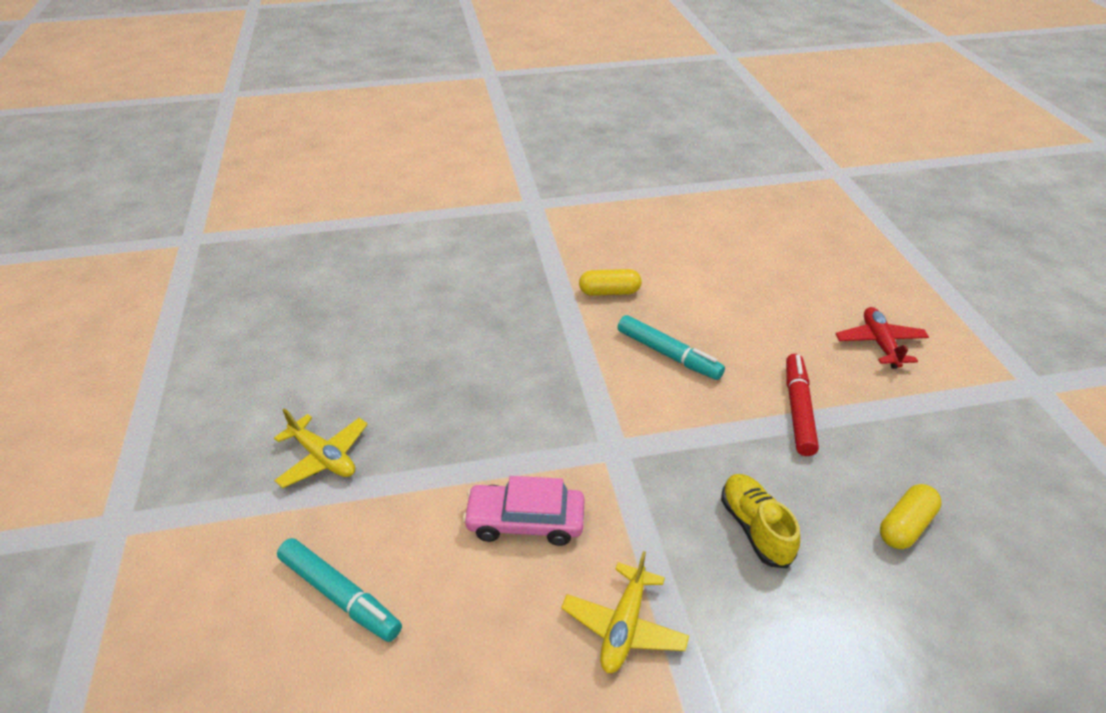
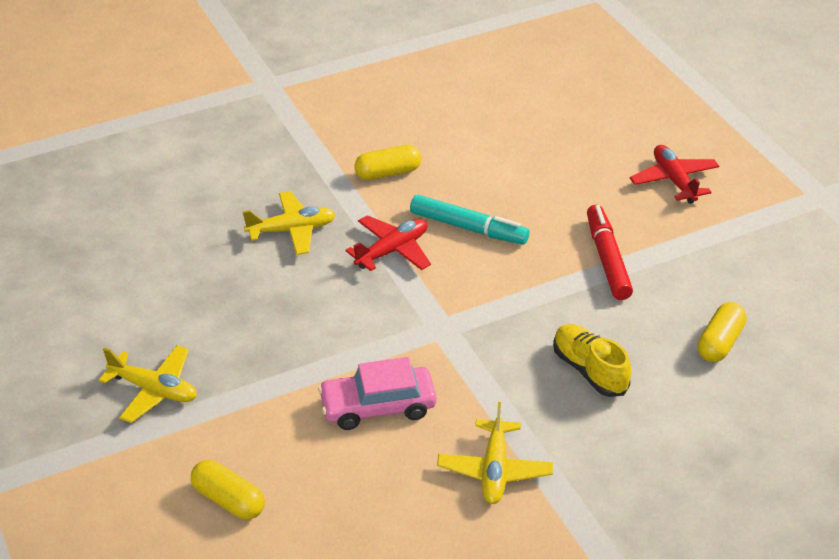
camera: 15 degrees left, 0 degrees up
turquoise marker [277,538,402,642] -> yellow capsule [191,460,265,520]
none -> yellow plane [242,191,336,255]
none -> red plane [345,215,431,271]

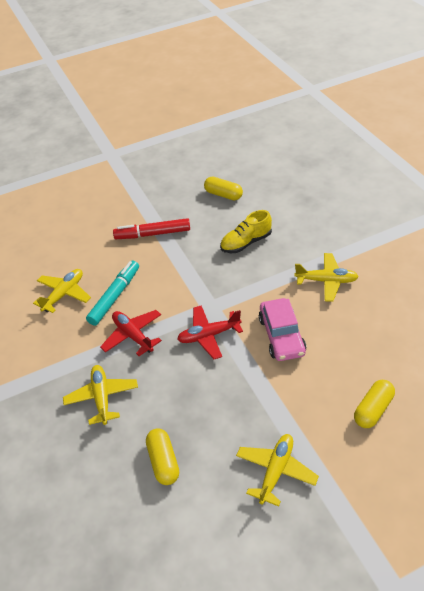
camera: 85 degrees left, 5 degrees up
yellow capsule [354,145,422,180] -> yellow capsule moved to [146,428,179,485]
red plane [630,145,719,204] -> red plane moved to [177,306,243,359]
none -> yellow plane [33,269,91,313]

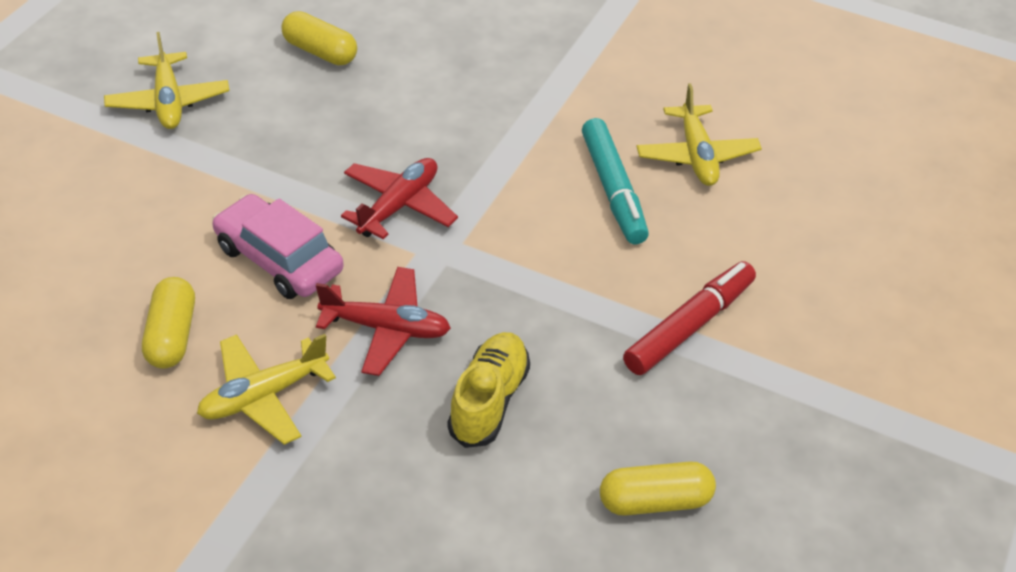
camera: 135 degrees right, 0 degrees up
yellow plane [63,365,138,425] -> none
red plane [100,310,162,356] -> red plane moved to [316,267,451,376]
yellow capsule [354,380,395,428] -> yellow capsule moved to [142,277,195,369]

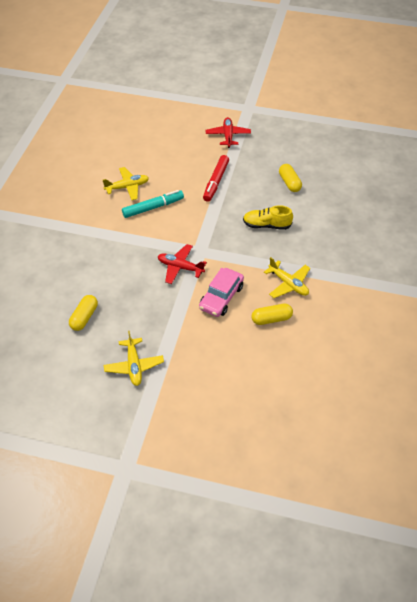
camera: 100 degrees left, 5 degrees up
yellow plane [104,32,229,129] -> yellow plane turned 105 degrees clockwise [104,330,164,386]
red plane [316,267,451,376] -> red plane moved to [206,117,251,148]
red marker [623,261,756,375] -> red marker turned 105 degrees counterclockwise [203,155,229,202]

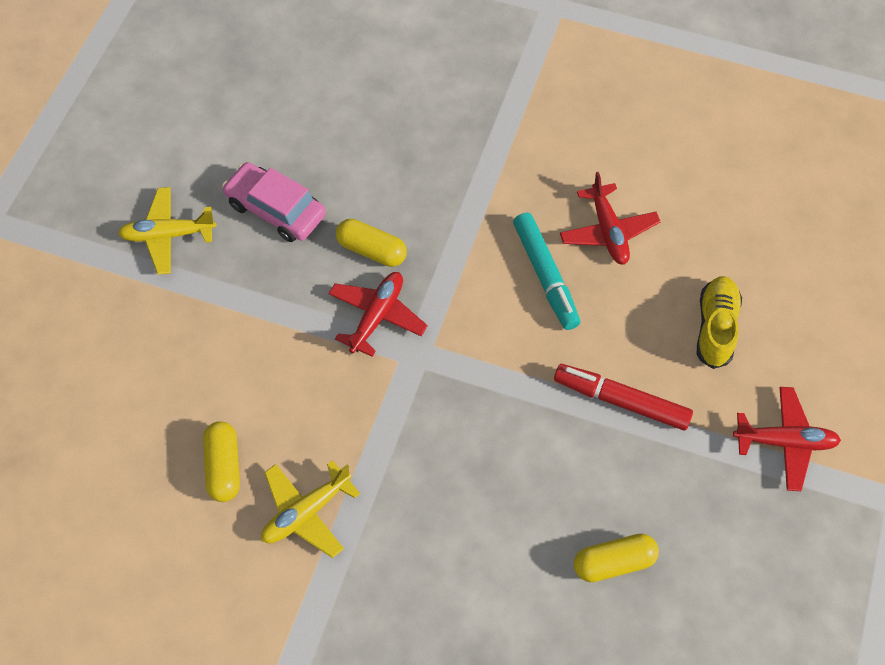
camera: 95 degrees right, 10 degrees up
yellow capsule [69,295,98,331] -> yellow capsule moved to [336,219,407,267]
yellow plane [103,167,149,200] -> red plane [560,172,660,265]
pink car [199,268,244,317] -> pink car moved to [222,162,326,242]
yellow shoe [243,205,293,230] -> yellow shoe moved to [696,276,742,369]

